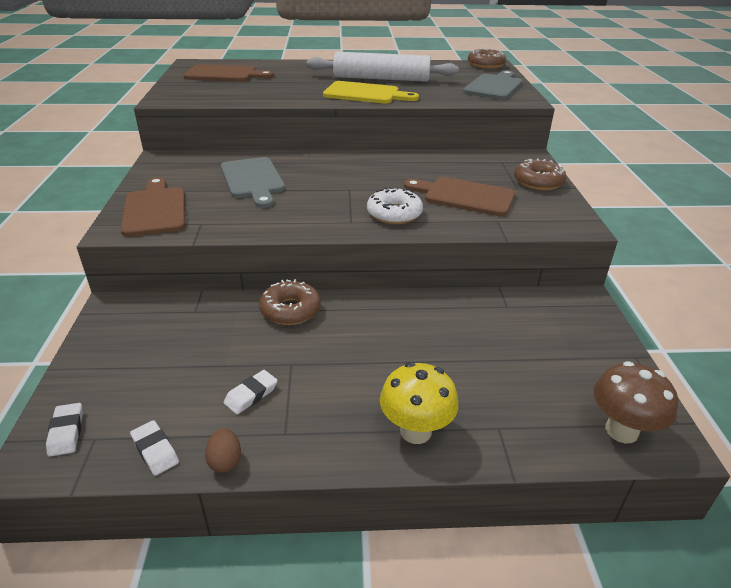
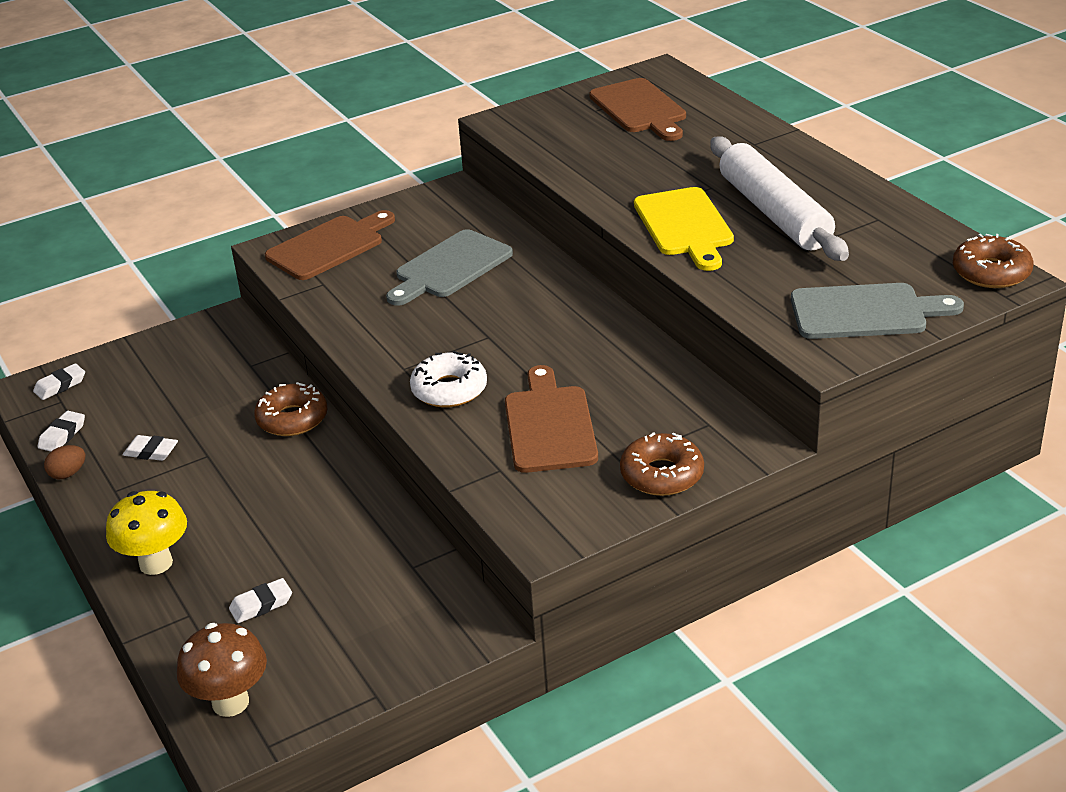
camera: 65 degrees right, 0 degrees up
none -> white eraser [229,578,292,623]

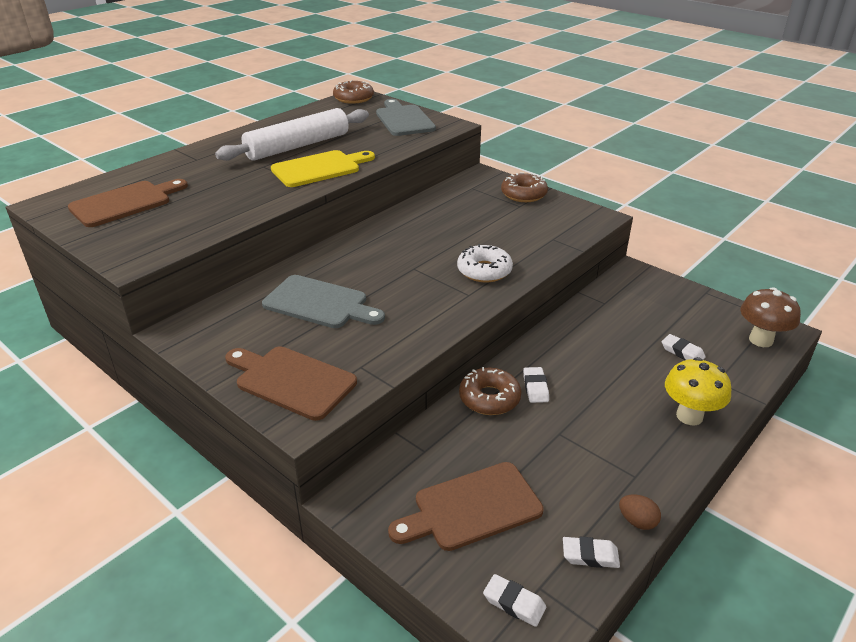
camera: 110 degrees left, 0 degrees up
white eraser [123,435,178,461] -> white eraser moved to [523,367,549,403]
brown cutting board [505,365,598,473] -> brown cutting board moved to [388,462,544,551]

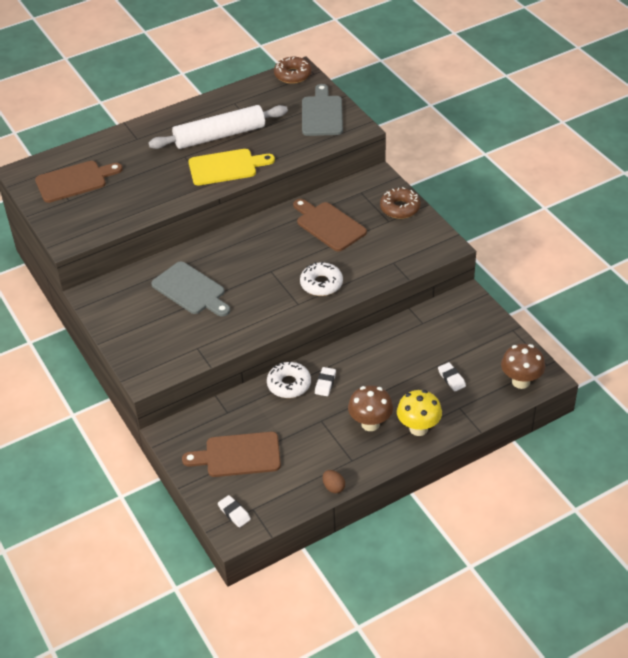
camera: 20 degrees right, 10 degrees up
brown cutting board [225,346,357,421] -> brown cutting board moved to [293,199,367,251]
brown donut [459,367,521,415] -> white donut [267,361,311,398]
white eraser [563,537,620,568] -> none
none -> brown mushroom [348,385,393,431]

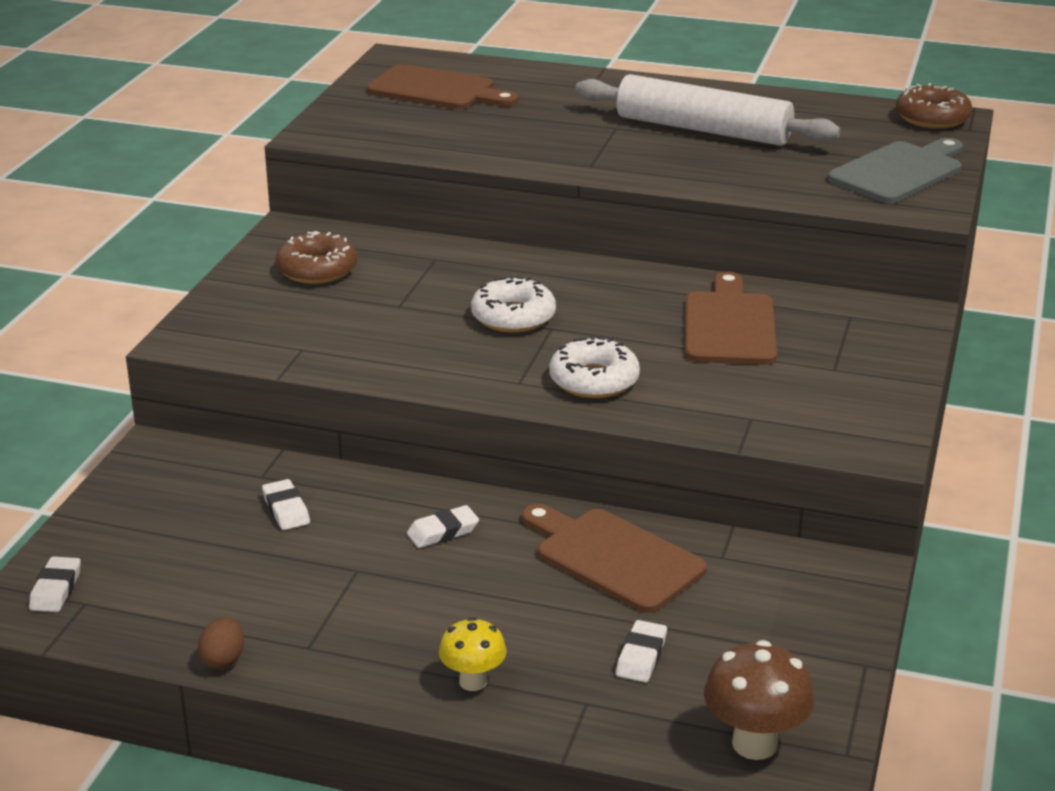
camera: 45 degrees right, 15 degrees down
grey cutting board [151,262,230,317] -> none
brown cutting board [182,432,281,477] -> brown cutting board moved to [522,504,707,613]
yellow cutting board [188,149,275,186] -> none
white donut [267,361,311,398] -> white donut moved to [471,275,556,333]
brown mushroom [348,385,393,431] -> none
brown donut [380,187,421,219] -> brown donut moved to [276,231,357,284]
yellow mushroom [397,390,442,436] -> yellow mushroom [439,617,507,691], size x0.65
none -> white eraser [262,479,310,530]

